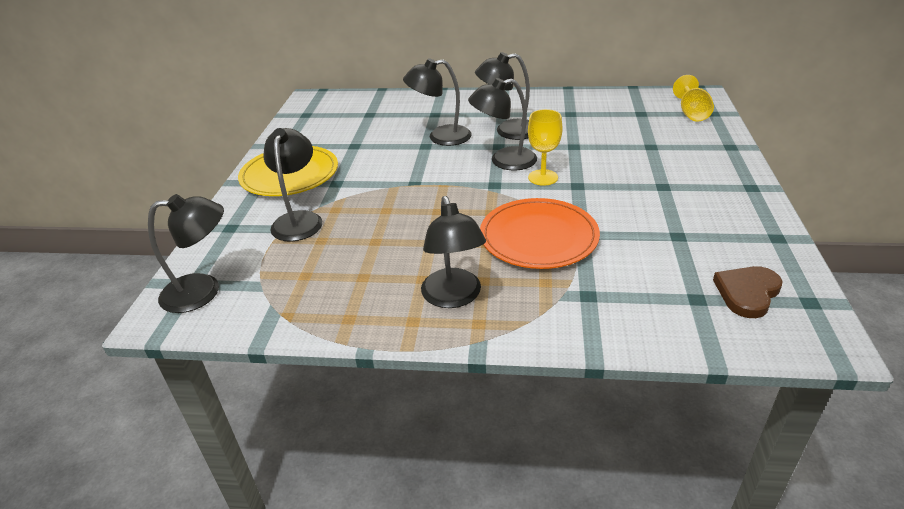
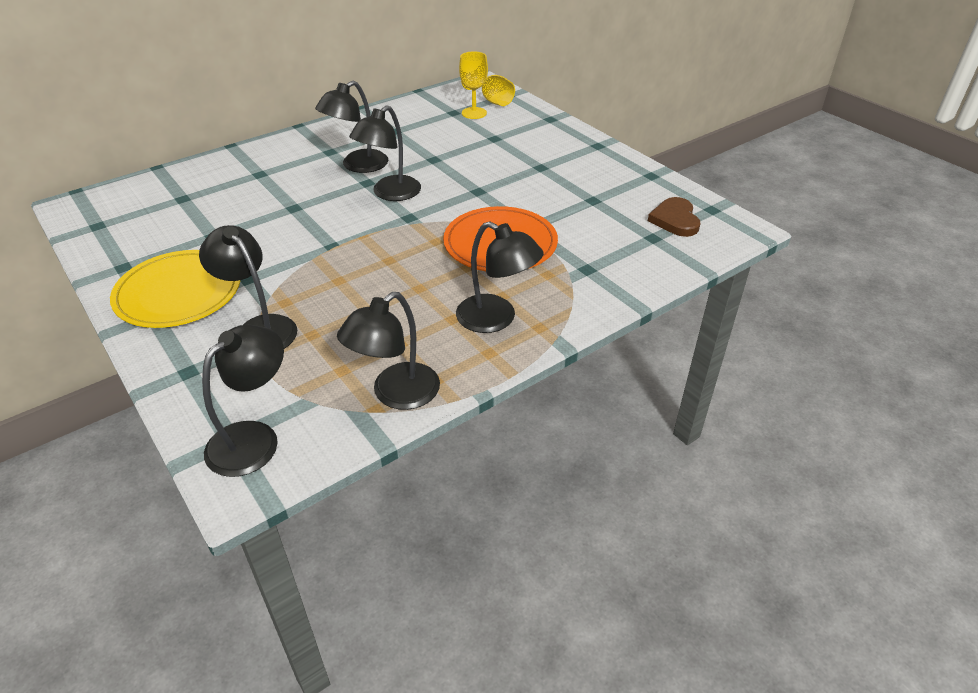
camera: 45 degrees left, 5 degrees up
black lamp [403,58,472,146] -> black lamp moved to [337,292,440,410]
yellow goblet [528,109,562,186] -> yellow goblet moved to [459,51,488,119]

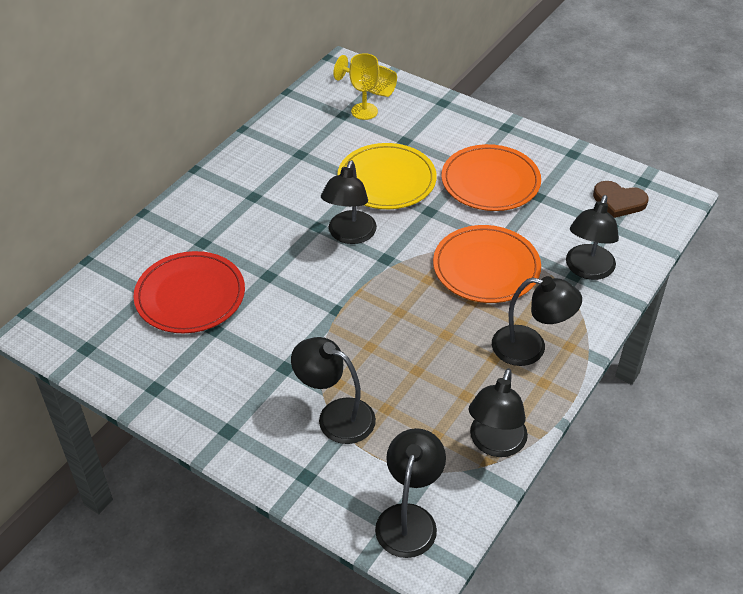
camera: 20 degrees left, 5 degrees up
yellow plate [110,250,240,328] -> yellow plate moved to [337,143,437,209]
black lamp [315,81,388,173] -> black lamp moved to [566,195,619,280]
brown heart [648,197,700,237] -> brown heart turned 45 degrees counterclockwise [593,181,649,218]
none -> red plate [133,251,245,333]
none -> orange plate [442,144,541,211]

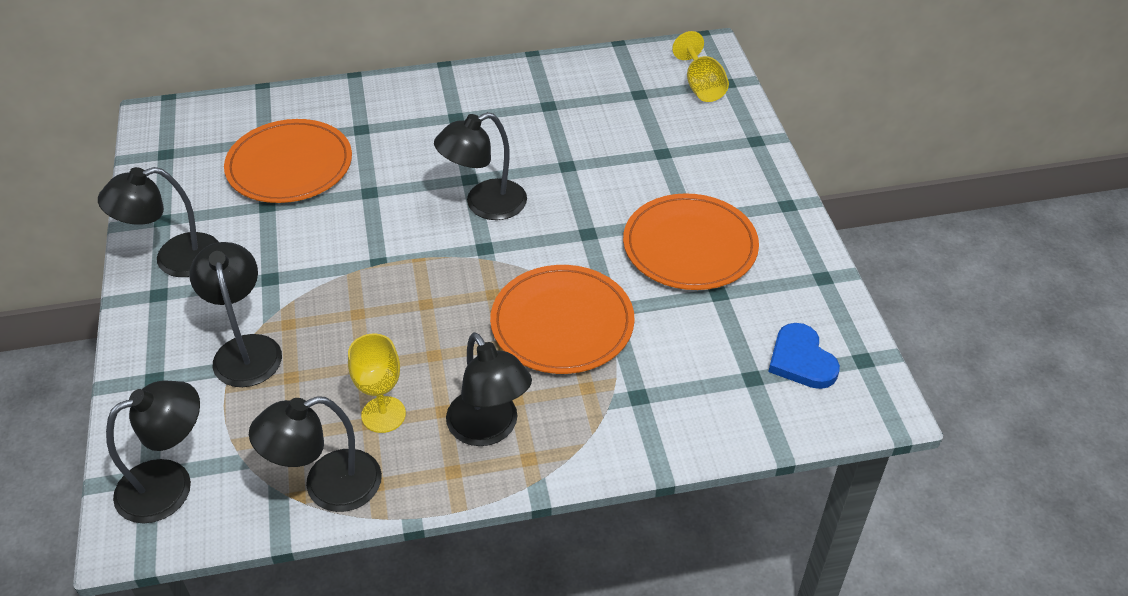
camera: 45 degrees right, 0 degrees up
red plate [133,251,245,333] -> orange plate [224,119,352,203]
yellow plate [337,143,437,209] -> none
yellow goblet [349,53,379,120] -> yellow goblet moved to [348,333,406,433]
black lamp [566,195,619,280] -> black lamp moved to [98,167,218,277]
brown heart [593,181,649,218] -> blue heart [768,323,840,389]

